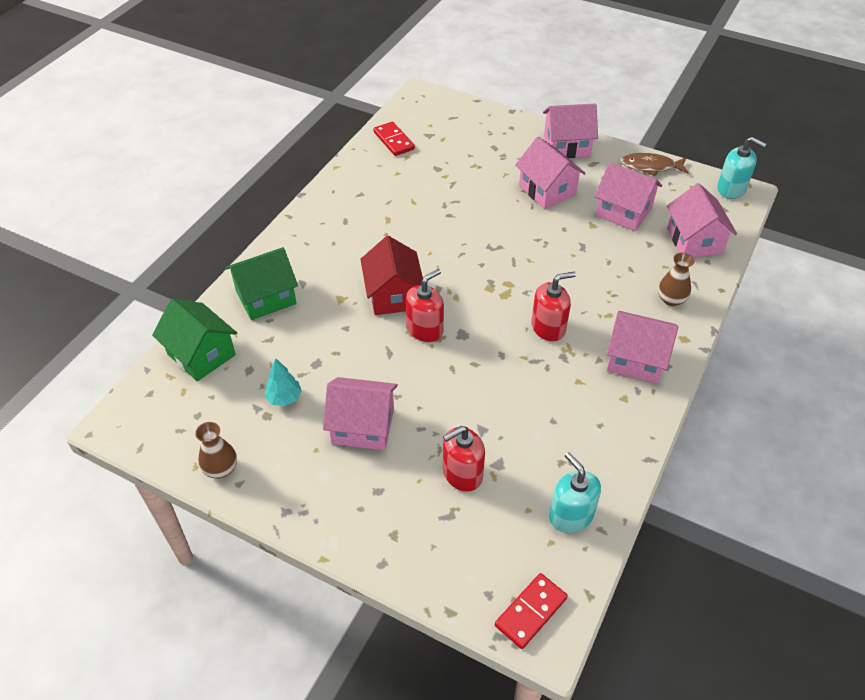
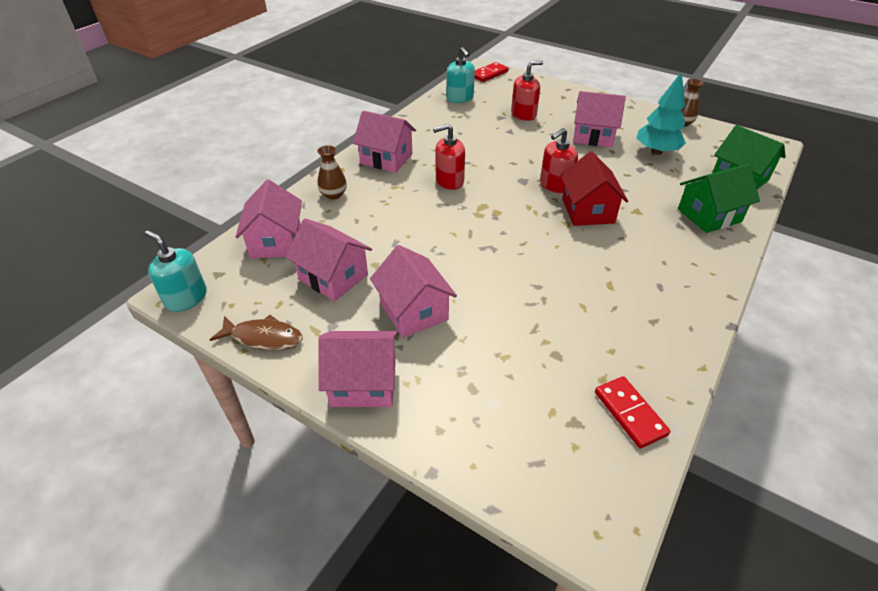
camera: 175 degrees left, 5 degrees down
turquoise tree [265,358,302,406] -> turquoise tree [636,72,686,155], size x1.73

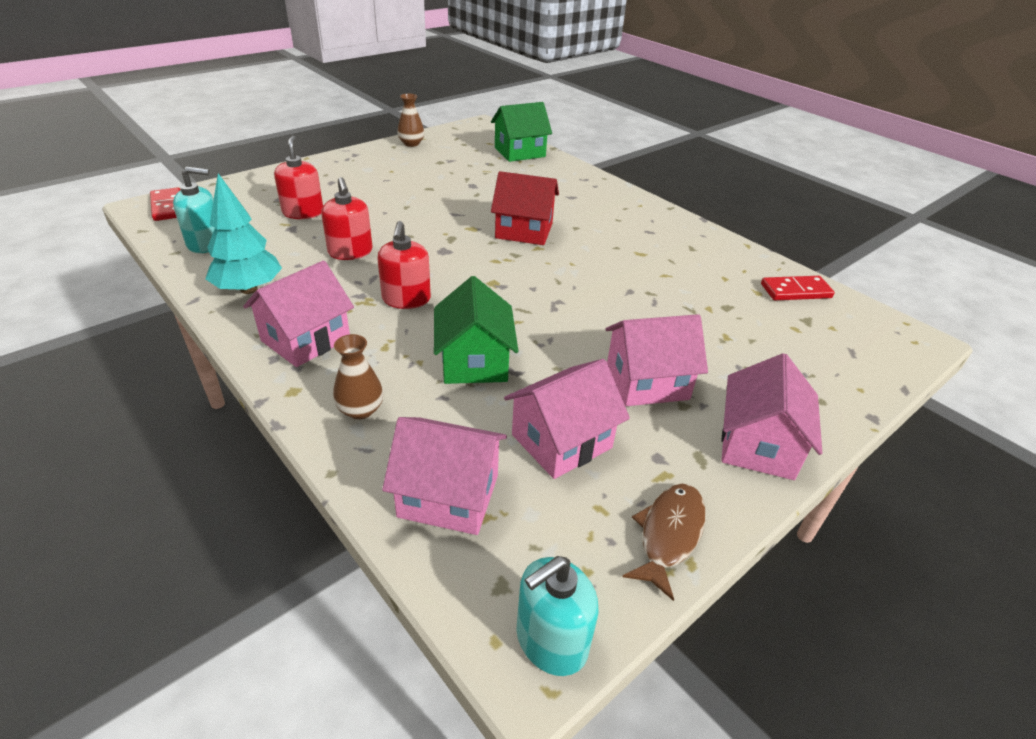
camera: 75 degrees left, 5 degrees down
red soap dispenser [540,128,578,194] -> red soap dispenser moved to [321,177,373,260]
pink house [573,91,626,147] -> none
turquoise tree [636,72,686,155] -> turquoise tree moved to [206,173,282,294]
green house [678,164,760,233] -> green house moved to [434,276,518,384]

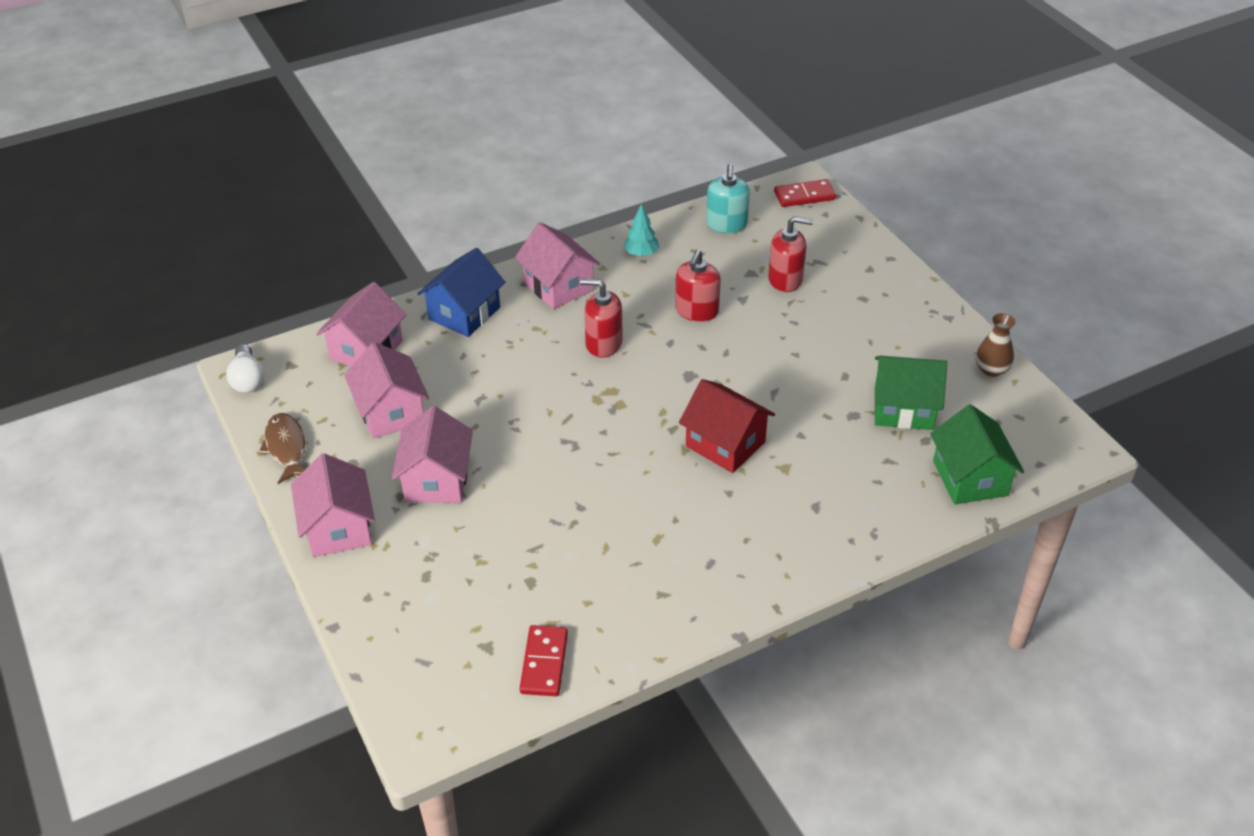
camera: 105 degrees right, 5 degrees up
turquoise tree [206,173,282,294] -> turquoise tree [623,204,659,256], size x0.58
red soap dispenser [321,177,373,260] -> red soap dispenser turned 60 degrees counterclockwise [675,249,721,322]
brown vase [333,334,383,419] -> blue house [417,248,505,337]
green house [434,276,518,384] -> green house moved to [875,356,947,430]
red house [491,171,559,245] -> red house turned 75 degrees counterclockwise [679,379,775,473]
turquoise soap dispenser [516,556,599,676] -> white light bulb [226,344,264,393]
brown fish [623,484,706,601] -> brown fish turned 150 degrees counterclockwise [259,413,306,484]
pink house [721,353,822,480] -> pink house turned 45 degrees clockwise [291,453,375,557]

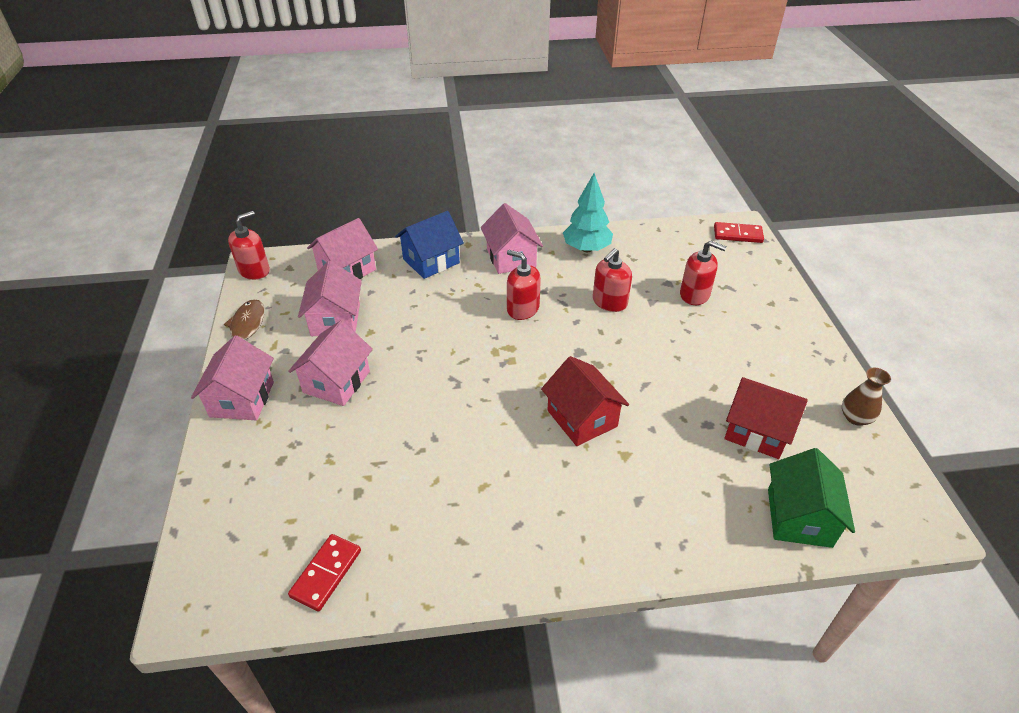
camera: 20 degrees right, 0 degrees up
white light bulb [226,344,264,393] -> red soap dispenser [228,211,270,280]
turquoise tree [623,204,659,256] -> turquoise tree [563,173,613,252], size x1.73
turquoise soap dispenser [706,164,750,234] -> none
green house [875,356,947,430] -> red house [724,377,808,459]

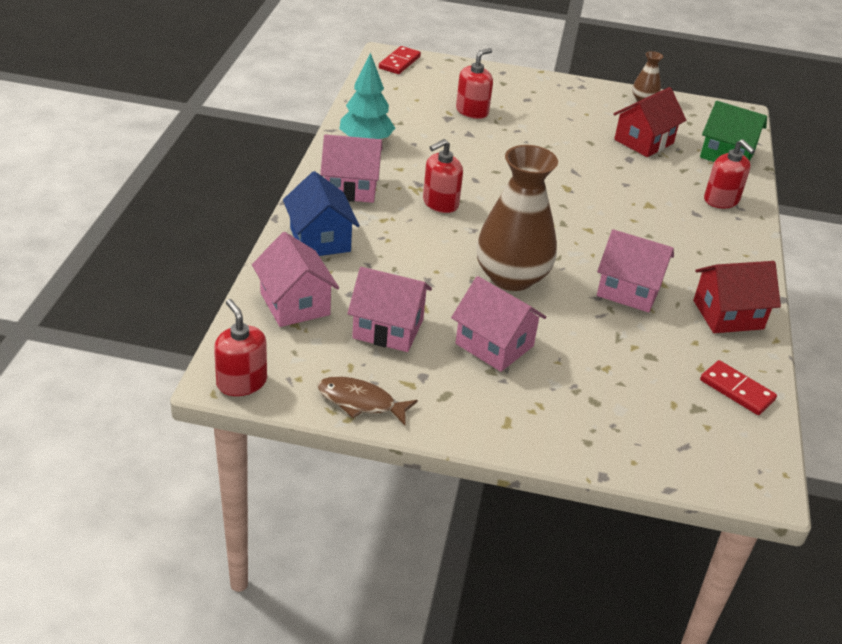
camera: 75 degrees left, 5 degrees down
pink house [191,335,274,420] -> pink house moved to [597,229,674,312]
red house [541,356,629,446] -> red house moved to [693,261,781,333]
red soap dispenser [593,248,632,312] -> red soap dispenser moved to [704,139,755,208]
none -> brown vase [476,145,558,291]

